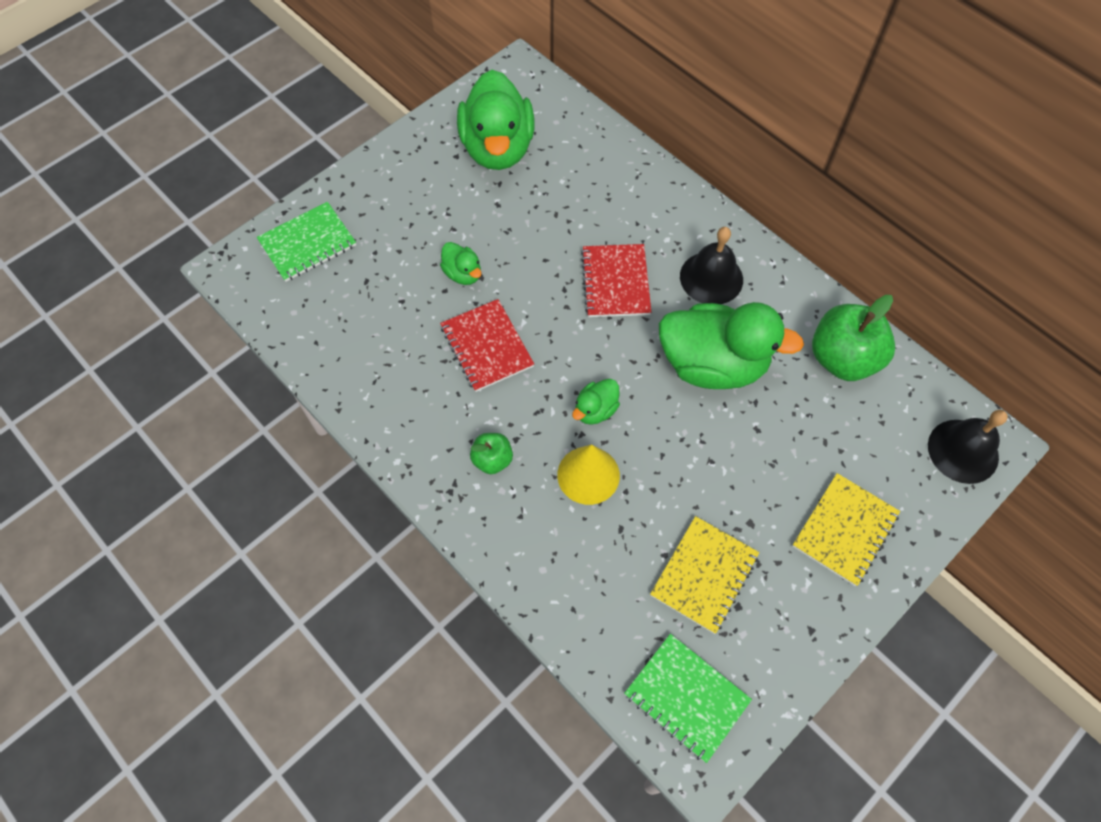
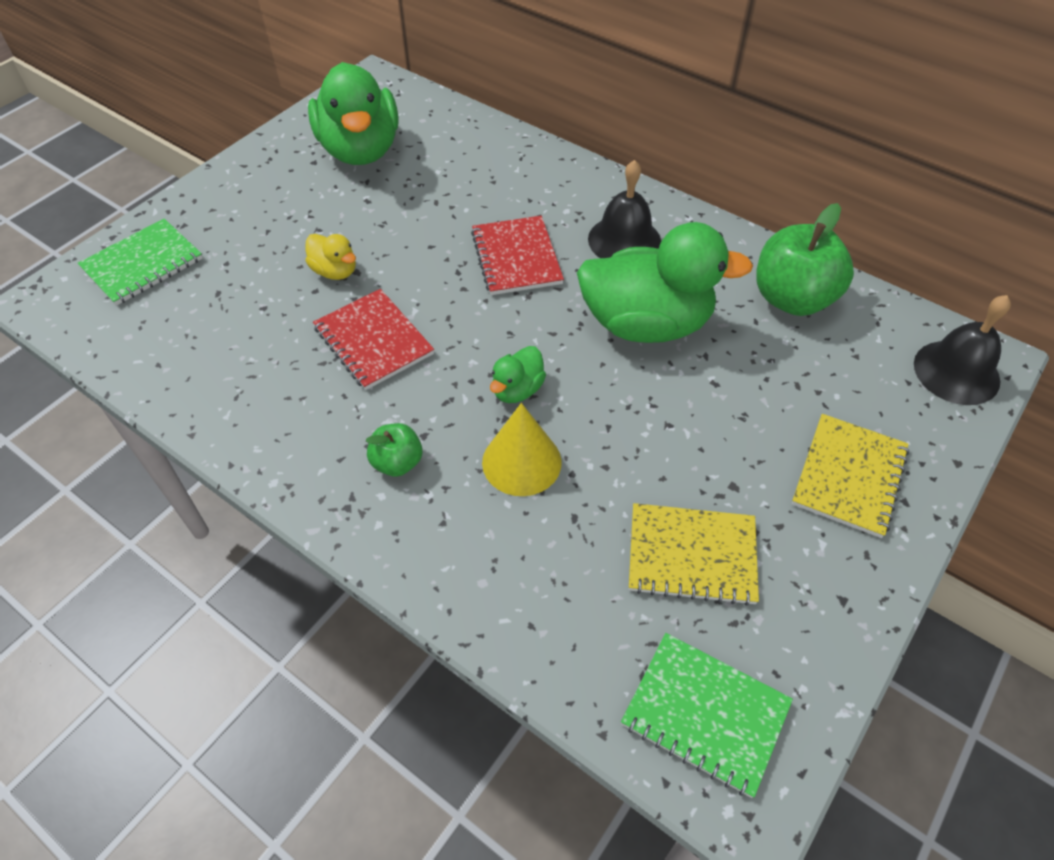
camera: 10 degrees left, 10 degrees down
green duck [440,242,481,285] -> yellow duck [305,234,356,280]
yellow notebook [650,516,759,634] -> yellow notebook turned 75 degrees clockwise [629,503,759,606]

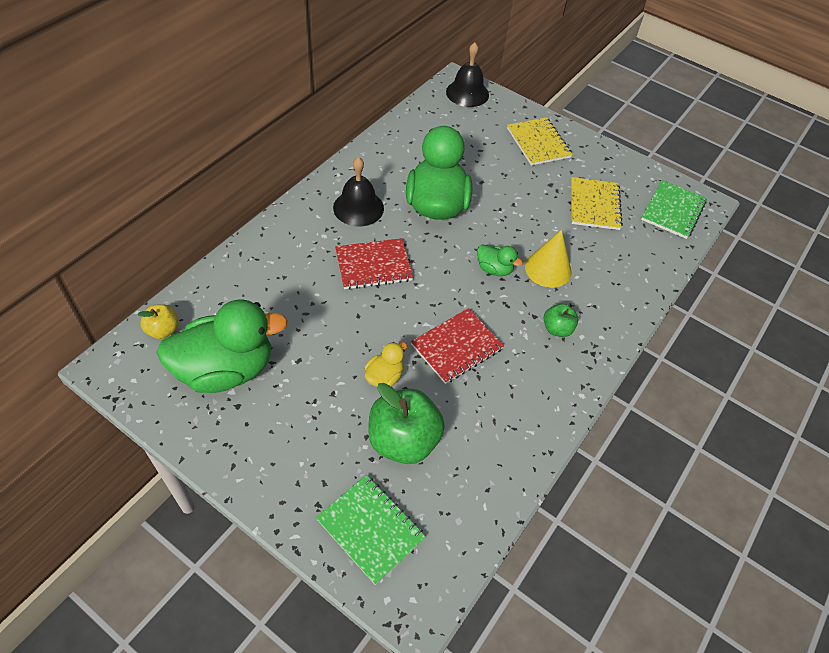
camera: 95 degrees left, 0 degrees up
green apple [756,203,854,316] -> green apple moved to [368,383,445,464]
yellow notebook [792,414,909,538] -> yellow notebook turned 45 degrees clockwise [507,117,573,166]
none -> yellow apple [137,304,179,339]

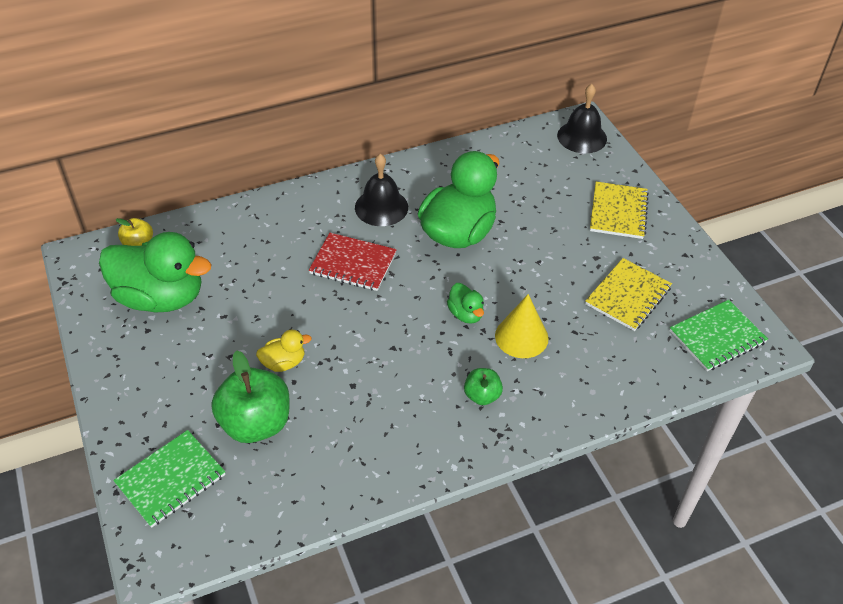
camera: 35 degrees right, 5 degrees down
green notebook [316,475,426,585] -> green notebook turned 60 degrees clockwise [113,430,225,528]
red notebook [411,308,504,384] -> none

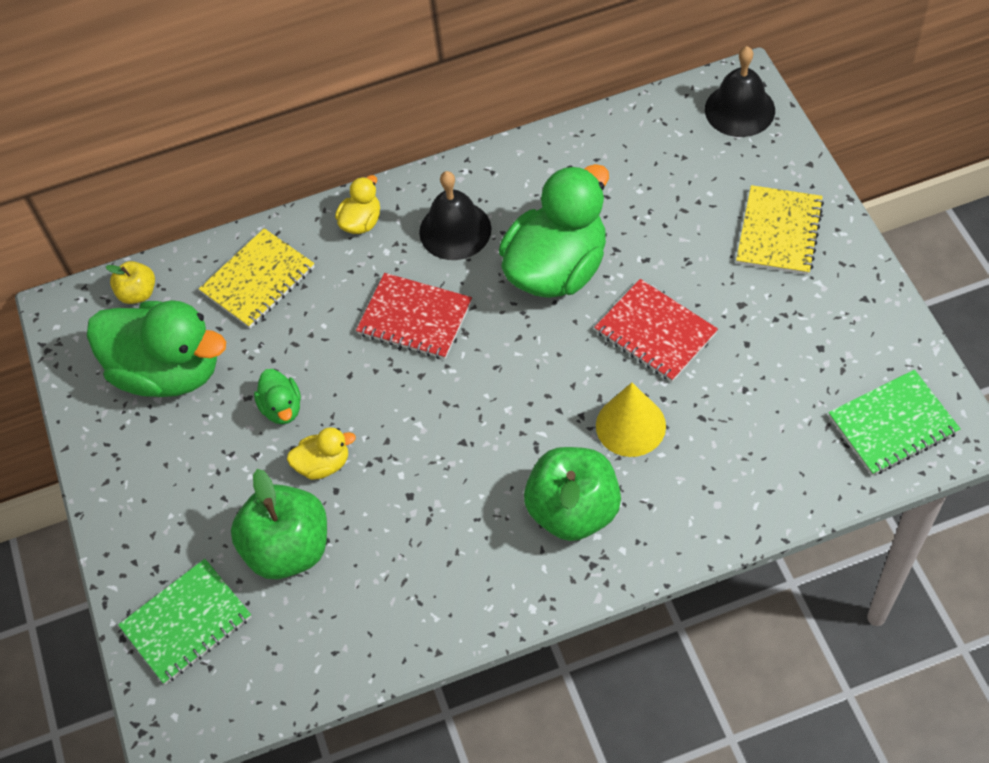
camera: 10 degrees right, 10 degrees up
green duck [447,283,484,324] -> green duck moved to [254,369,301,425]
green apple [464,368,503,405] -> green apple [524,447,621,541], size x1.93
yellow notebook [585,258,672,331] -> yellow notebook moved to [199,228,315,328]
none -> yellow duck [335,175,380,234]
none -> red notebook [594,279,718,382]

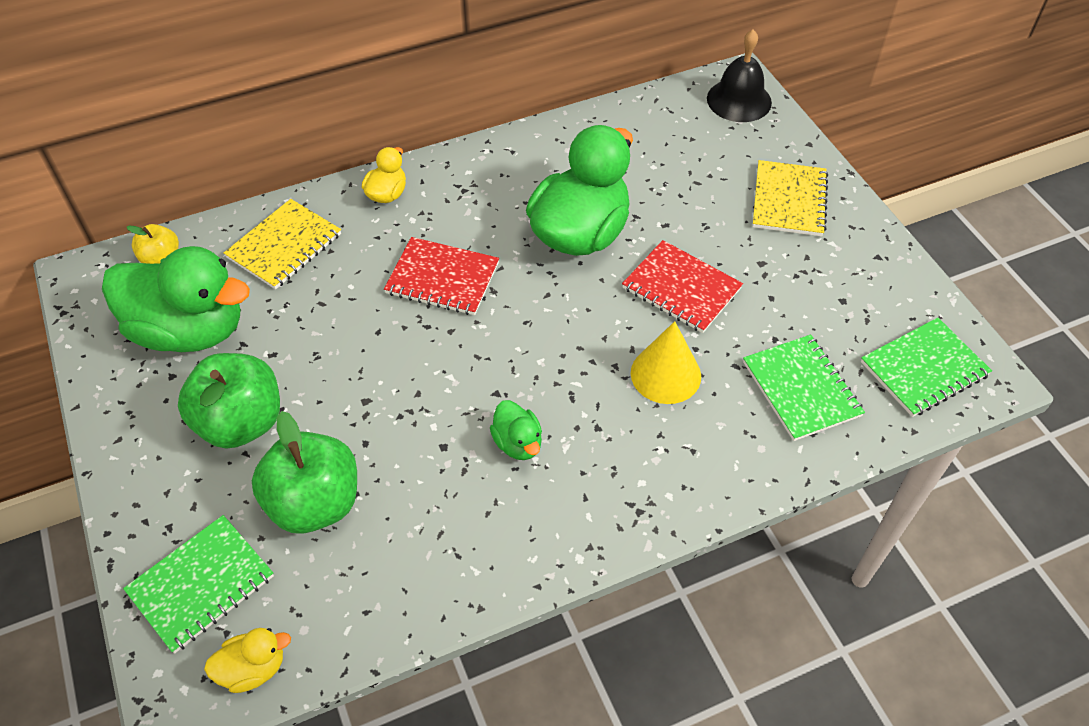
camera: 10 degrees left, 5 degrees down
green duck [254,369,301,425] -> green duck moved to [490,400,542,460]
yellow duck [287,427,356,480] -> yellow duck moved to [204,628,291,693]
black bell [419,171,491,260] -> none
green apple [524,447,621,541] -> green apple moved to [178,353,280,449]
none -> green notebook [743,334,865,441]

